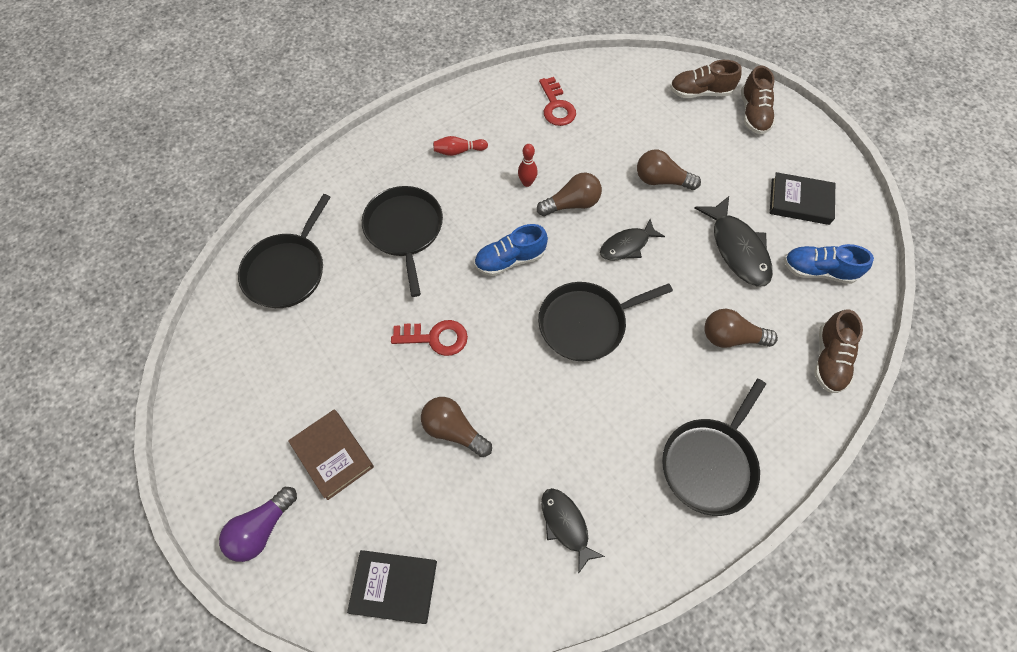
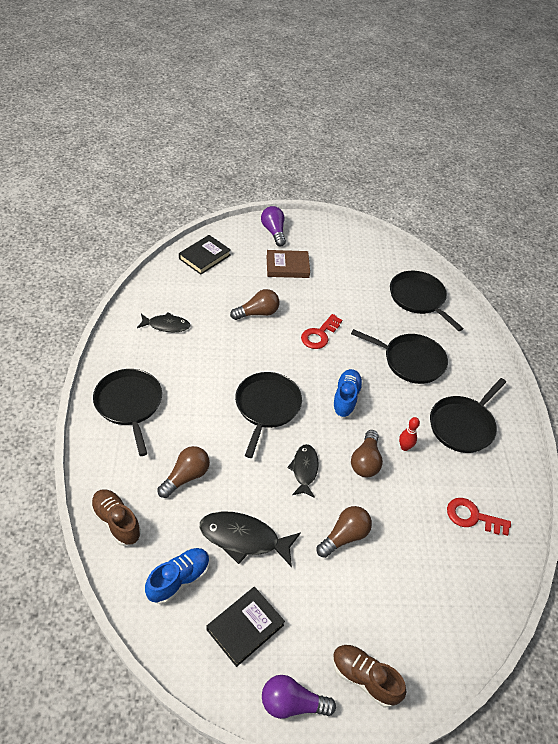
camera: 120 degrees right, 15 degrees down
red bowling pin [433,136,488,156] -> black pan [430,378,506,453]
brown shoe [670,60,742,98] -> none
none -> purple light bulb [262,675,336,719]

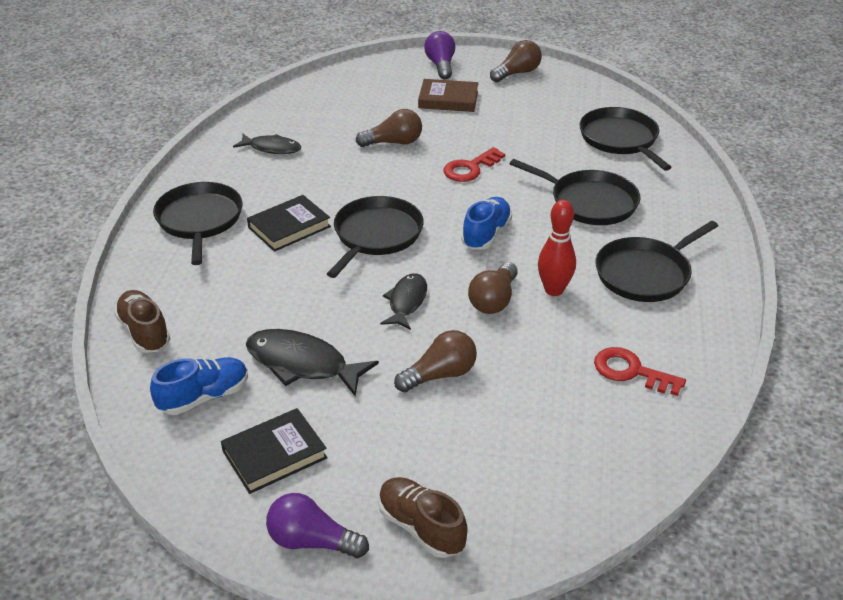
camera: 15 degrees right, 10 degrees down
brown light bulb [157,446,210,498] -> brown light bulb moved to [490,40,542,82]
black book [179,235,231,275] -> black book moved to [247,195,331,252]
red bowling pin [399,417,420,451] -> red bowling pin [538,200,576,296], size x1.57

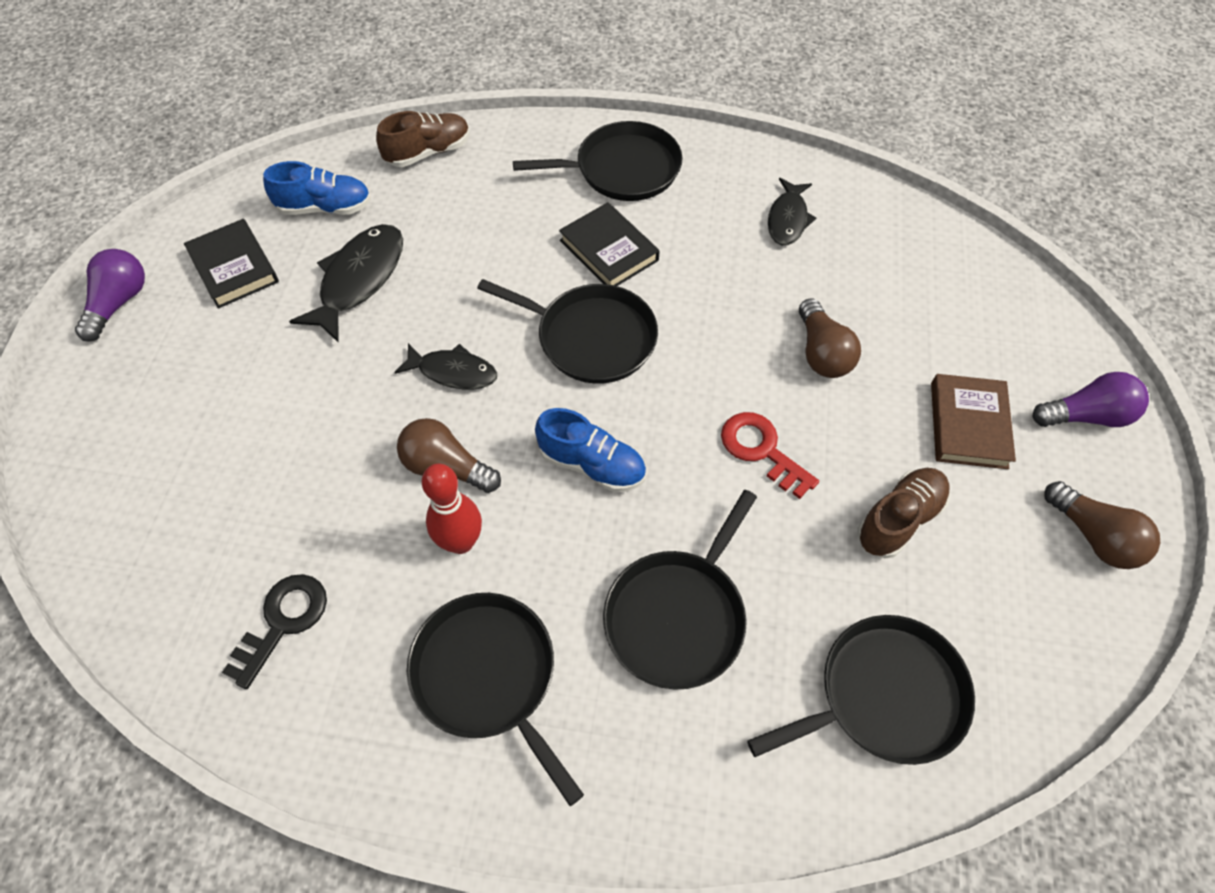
camera: 90 degrees right, 20 degrees up
blue shoe [150,357,248,415] -> blue shoe turned 60 degrees counterclockwise [263,161,371,215]
brown shoe [378,477,468,558] -> brown shoe moved to [857,468,950,558]
brown light bulb [394,330,477,393] -> none
red key [594,347,686,396] -> black key [222,574,327,689]

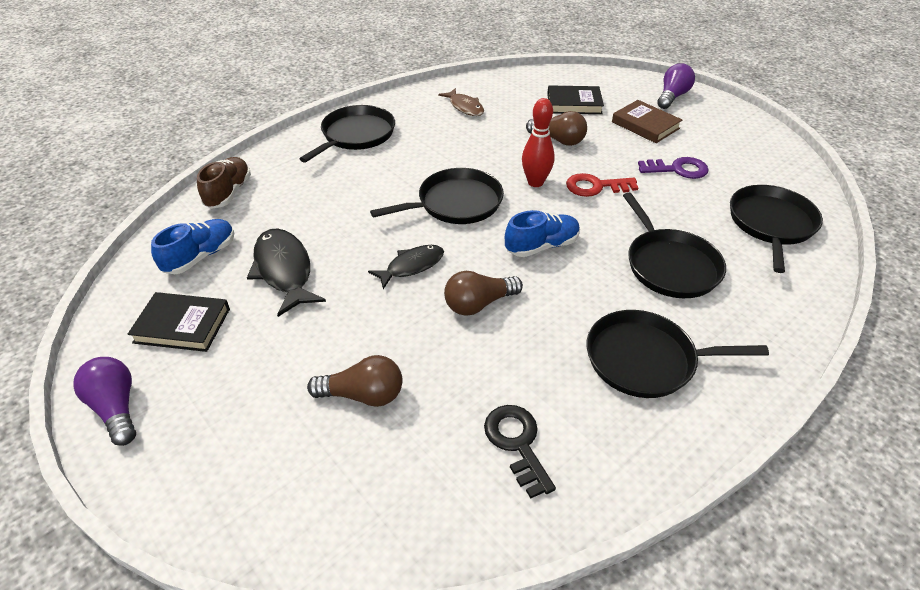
camera: 50 degrees left, 15 degrees down
red bowling pin [422,464,482,554] -> red bowling pin moved to [522,98,555,187]
black book [559,202,660,286] -> black book moved to [547,85,604,114]
black fish [768,178,817,245] -> brown fish [438,88,484,116]
brown shoe [857,468,950,558] -> purple key [638,157,709,179]
brown light bulb [1044,481,1160,569] -> brown light bulb moved to [307,355,402,407]

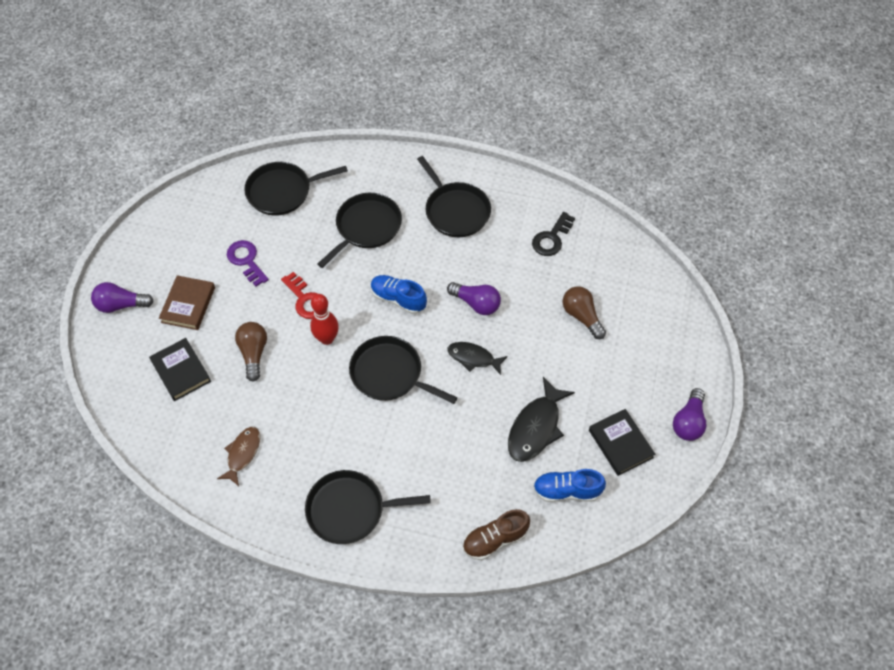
camera: 125 degrees left, 15 degrees up
brown light bulb [444,271,523,316] -> purple light bulb [447,282,501,315]

